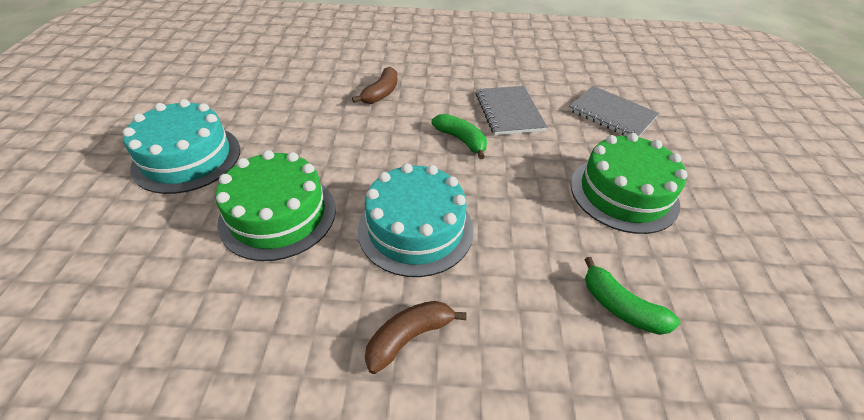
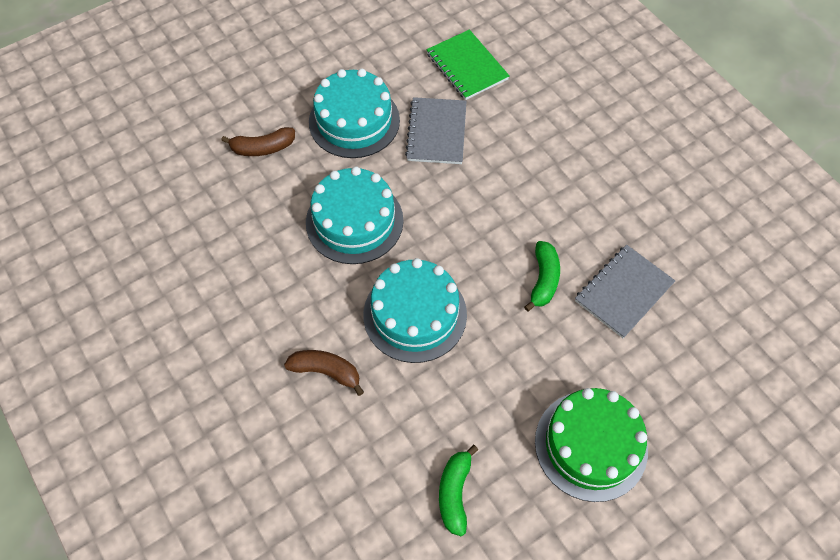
camera: 55 degrees right, 15 degrees up
green cake [215,150,336,261] -> turquoise cake [306,166,403,264]
brown banana [352,67,397,104] -> brown banana moved to [221,127,295,156]
grey notebook [569,86,659,137] -> grey notebook moved to [405,97,467,164]
none -> green notebook [426,29,510,100]

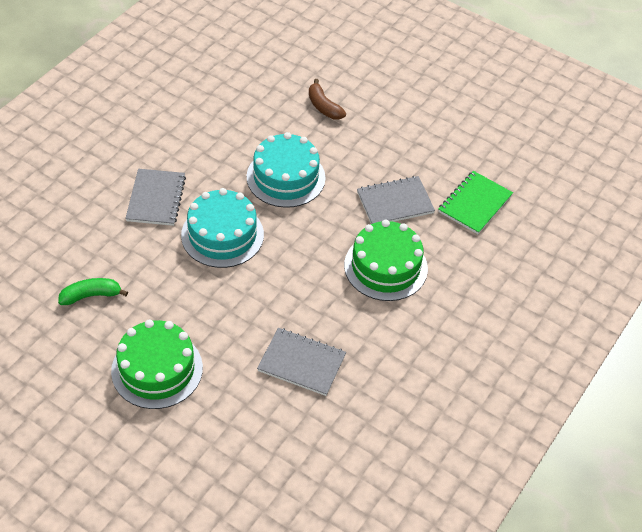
camera: 65 degrees right, 10 degrees down
brown banana [284,350,364,396] -> grey notebook [125,169,186,226]
turquoise cake [309,69,400,158] -> none
green banana [524,241,560,312] -> none
none -> green cake [344,220,428,301]

